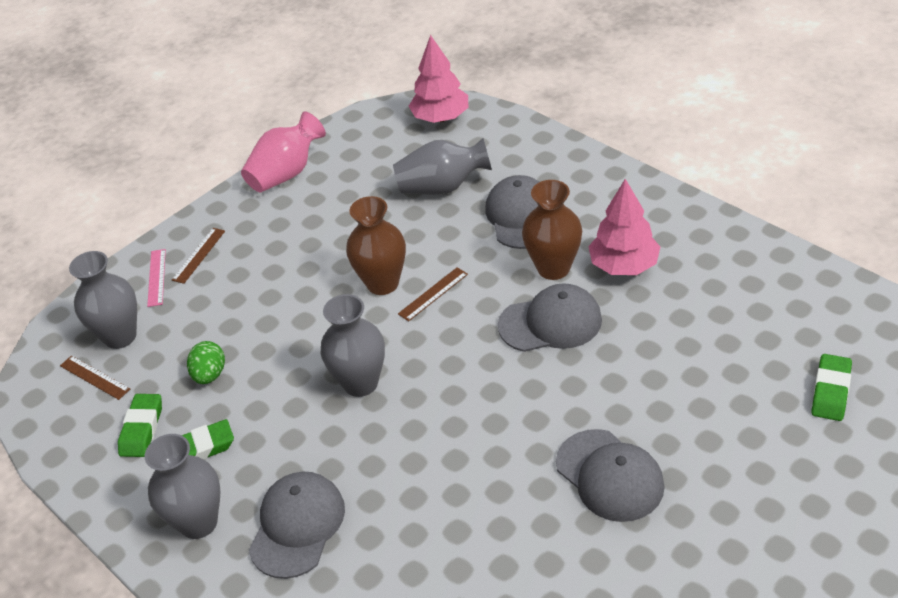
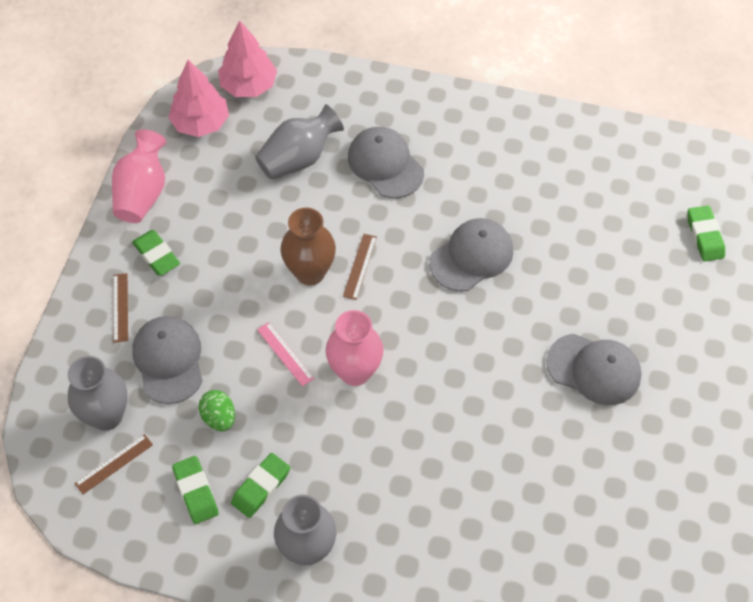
camera: 35 degrees left, 15 degrees up
brown ruler [60,355,130,400] -> brown ruler turned 45 degrees counterclockwise [74,434,153,494]
pink ruler [147,249,166,307] -> pink ruler moved to [257,322,314,387]
grey cap [249,472,345,579] -> grey cap moved to [132,316,203,404]
grey vase [321,294,385,397] -> pink vase [326,310,384,386]
brown vase [522,180,582,280] -> none
pink tree [588,179,660,275] -> pink tree moved to [168,60,229,137]
none -> green eraser [132,230,180,276]

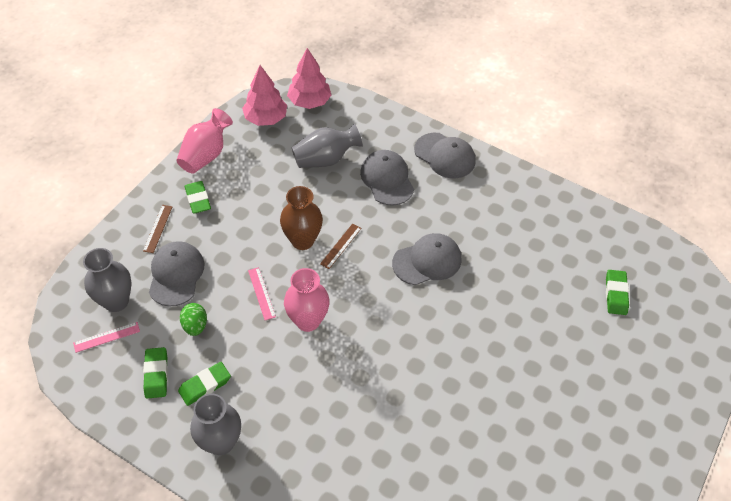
camera: 15 degrees right, 5 degrees down
brown ruler [74,434,153,494] -> pink ruler [73,322,140,353]
grey cap [546,334,641,405] -> grey cap moved to [414,133,475,178]

